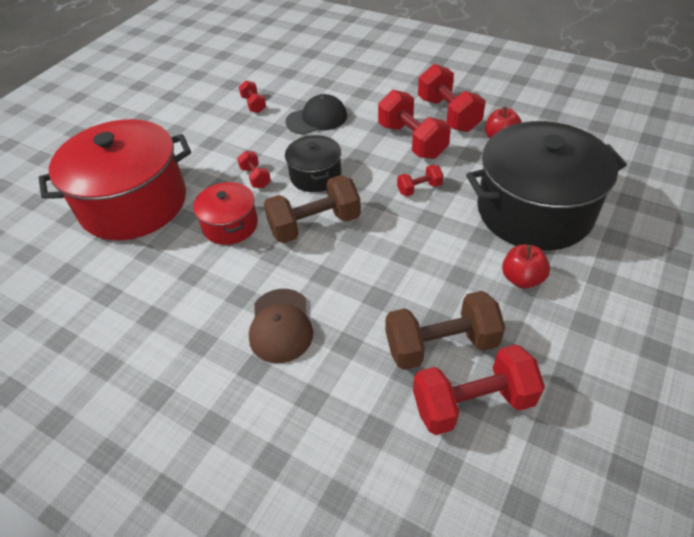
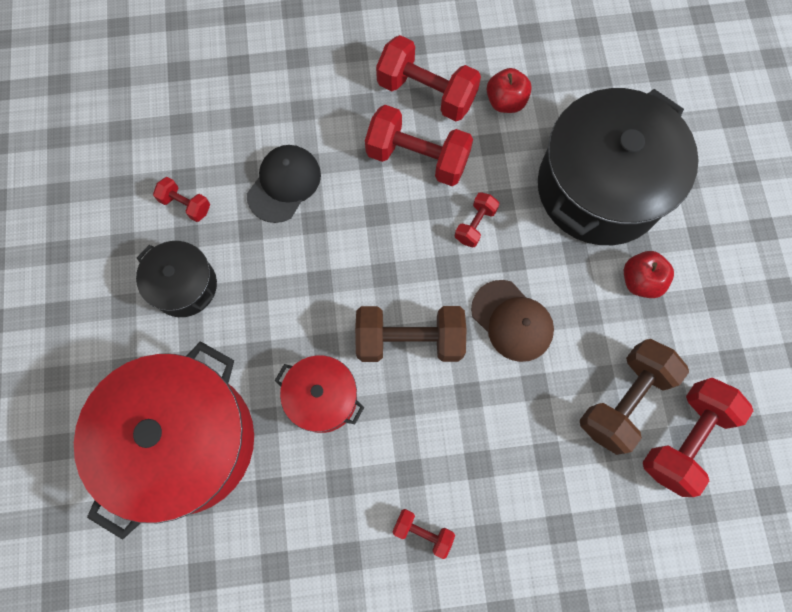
camera: 40 degrees left, 25 degrees up
red dumbbell [237,151,271,188] -> red dumbbell moved to [393,509,455,559]
brown cap [249,289,313,363] -> brown cap moved to [471,280,554,362]
brown dumbbell [264,175,361,243] -> brown dumbbell turned 60 degrees clockwise [355,306,466,362]
black pot [285,135,341,192] -> black pot moved to [136,241,217,317]

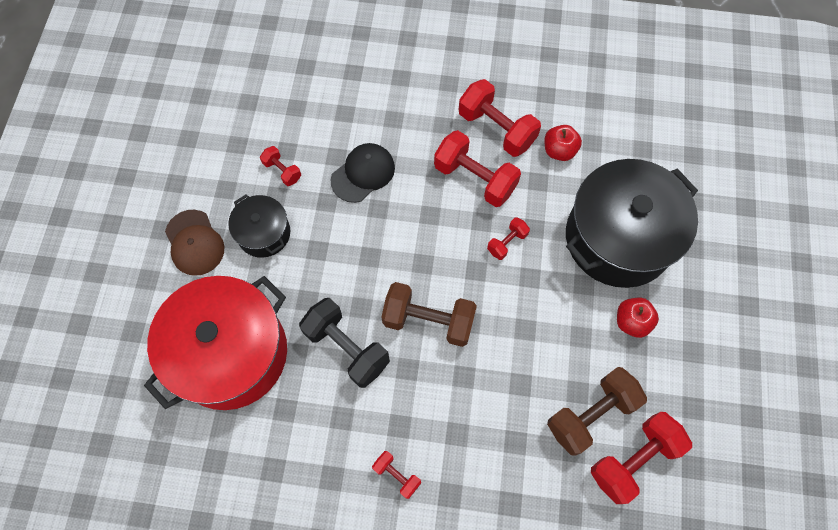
camera: 15 degrees right, 5 degrees down
red pot [275,355,364,433] -> black dumbbell [299,298,390,388]
brown cap [471,280,554,362] -> brown cap moved to [165,210,224,276]

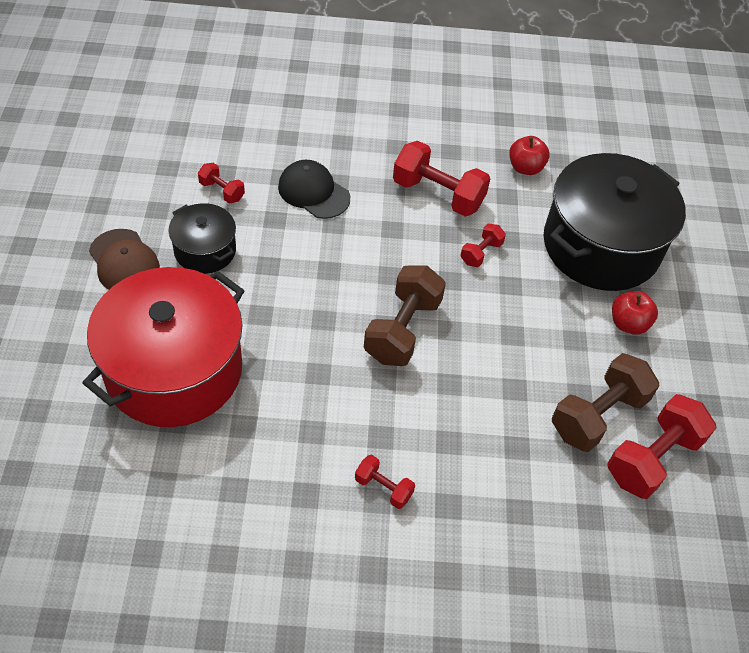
camera: 10 degrees left, 15 degrees down
black dumbbell [299,298,390,388] -> none
black cap [331,143,395,203] -> black cap turned 90 degrees counterclockwise [278,160,350,219]
brown dumbbell [381,282,477,347] -> brown dumbbell turned 75 degrees counterclockwise [364,266,446,366]
red dumbbell [459,79,541,157] -> none

